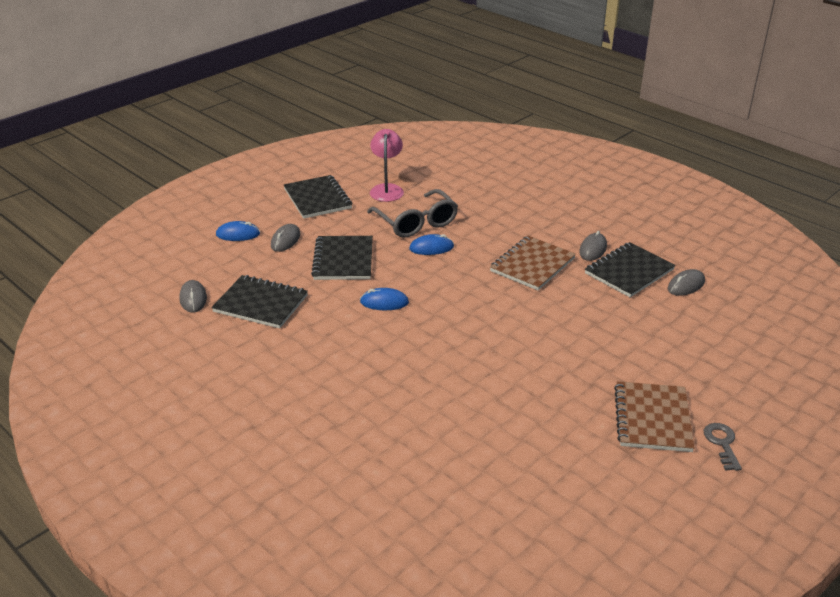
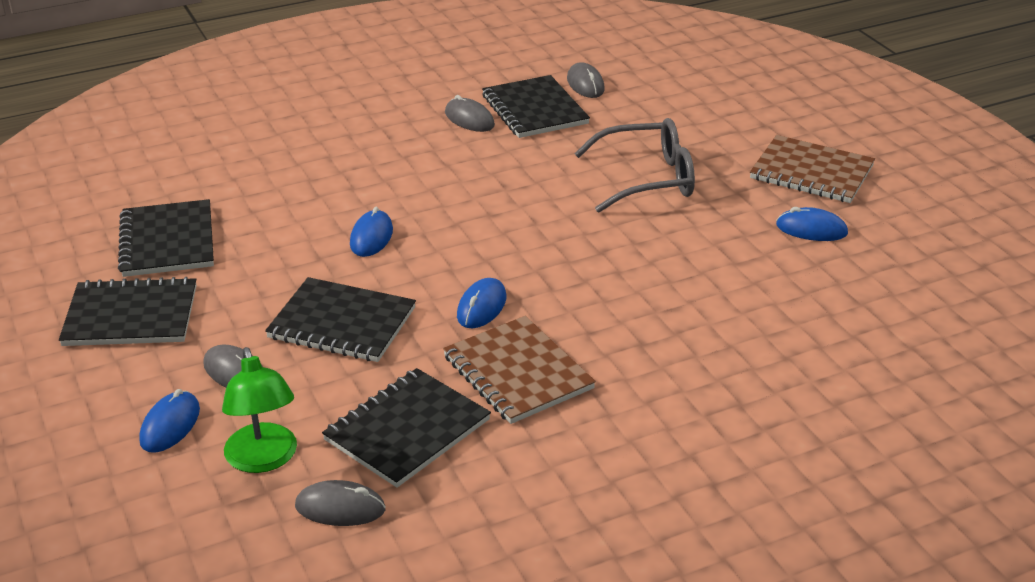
camera: 70 degrees left, 0 degrees up
grey glasses [367,189,458,238] -> grey glasses moved to [574,118,695,213]
pink lamp [370,129,404,202] -> black notebook [118,199,214,277]
brown notebook [490,236,576,290] -> brown notebook moved to [443,316,596,424]
grey key [704,423,742,471] -> none
none -> green lamp [222,347,297,473]
none -> blue mouse [776,207,848,241]

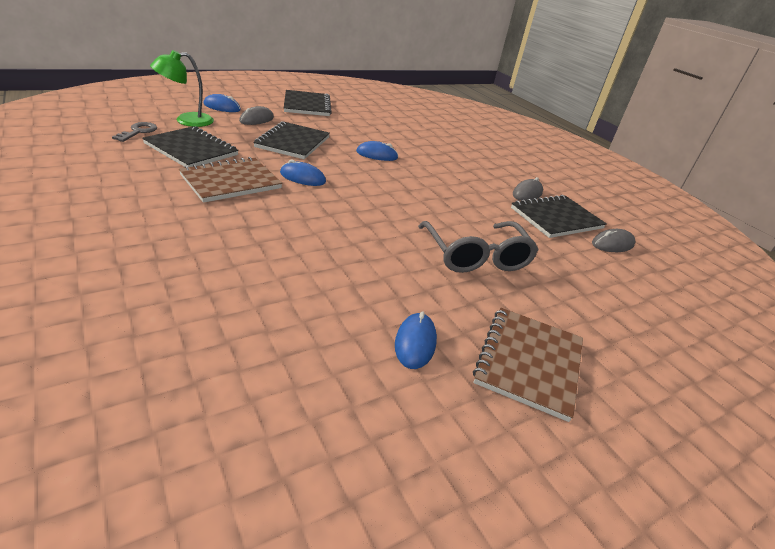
camera: 80 degrees right, 0 degrees up
black notebook [118,199,214,277] -> none
grey mouse [295,480,386,526] -> grey key [112,122,157,142]

